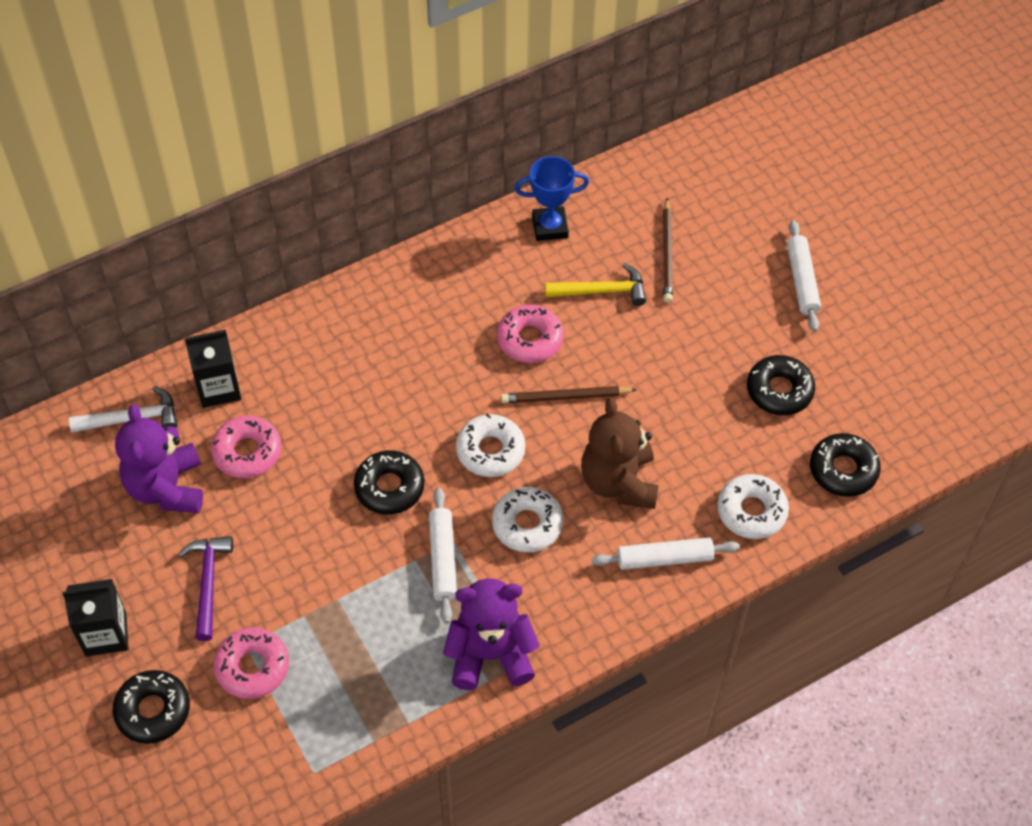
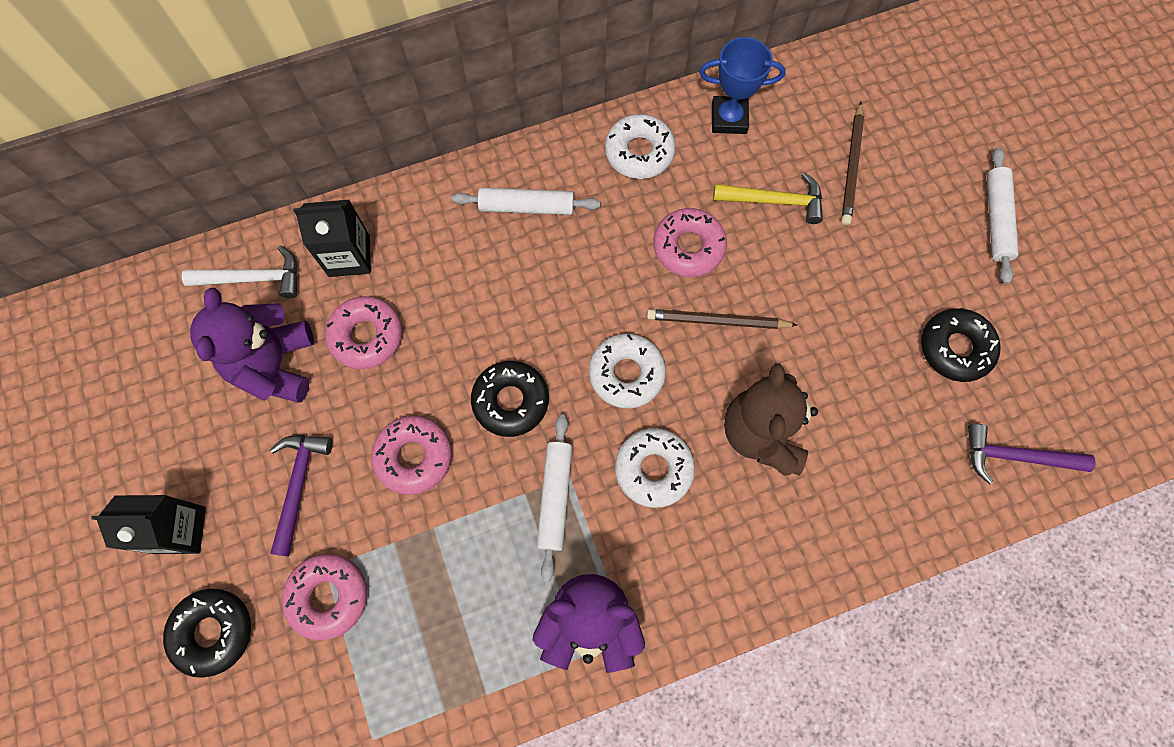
camera: 10 degrees right, 15 degrees up
white rolling pin [592,537,740,570] -> white rolling pin moved to [452,188,601,215]
white donut [717,474,789,539] -> white donut moved to [605,114,676,179]
black donut [810,433,881,497] -> purple hammer [968,424,1096,484]
none -> pink donut [371,416,452,495]

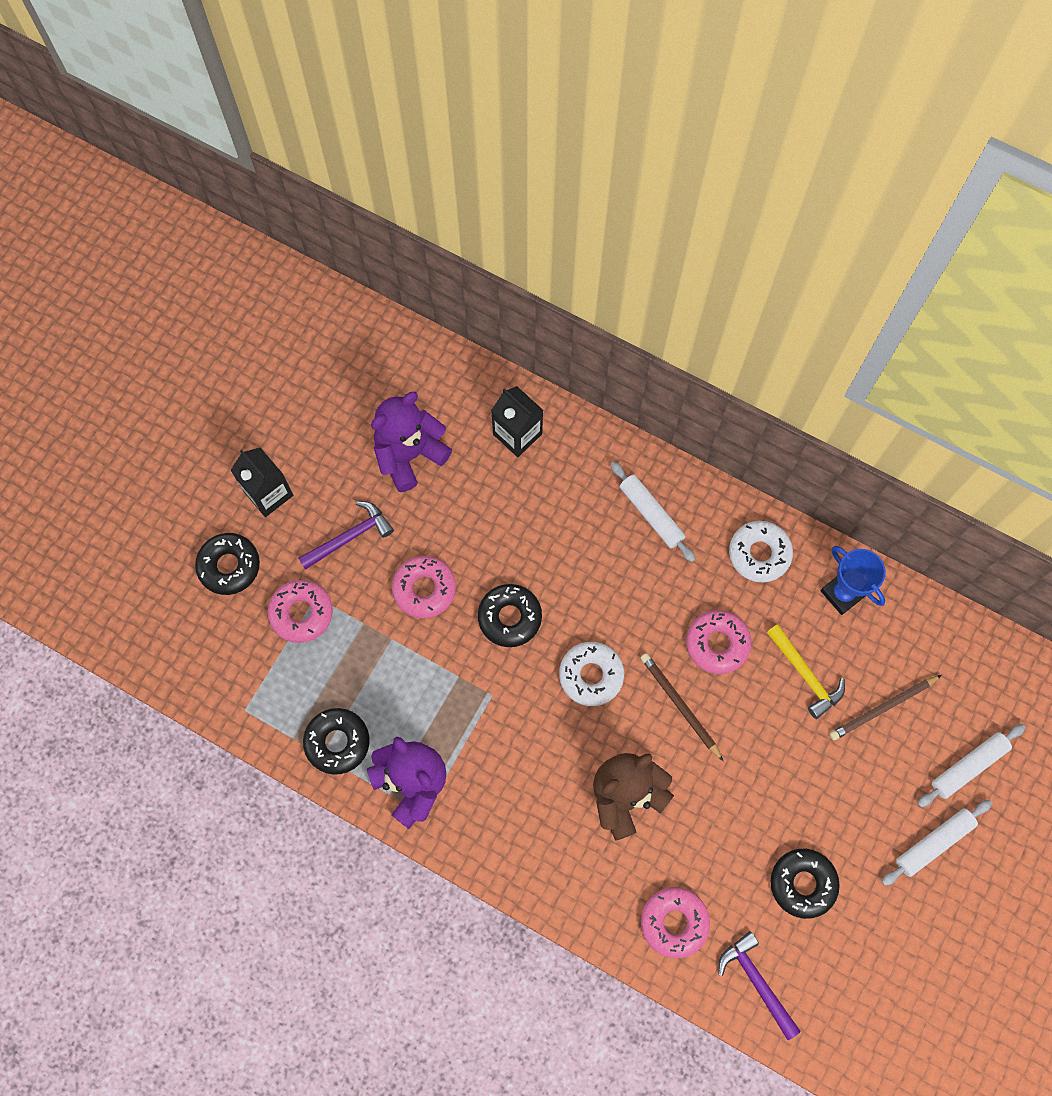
camera: 50 degrees right, 0 degrees up
white hammer [182,246,298,298] -> none
pink donut [325,296,402,369] -> pink donut moved to [641,887,710,958]
white rolling pin [537,414,572,582] -> white rolling pin moved to [917,724,1026,807]
white donut [615,428,695,508] -> none
none -> black donut [303,708,370,775]

